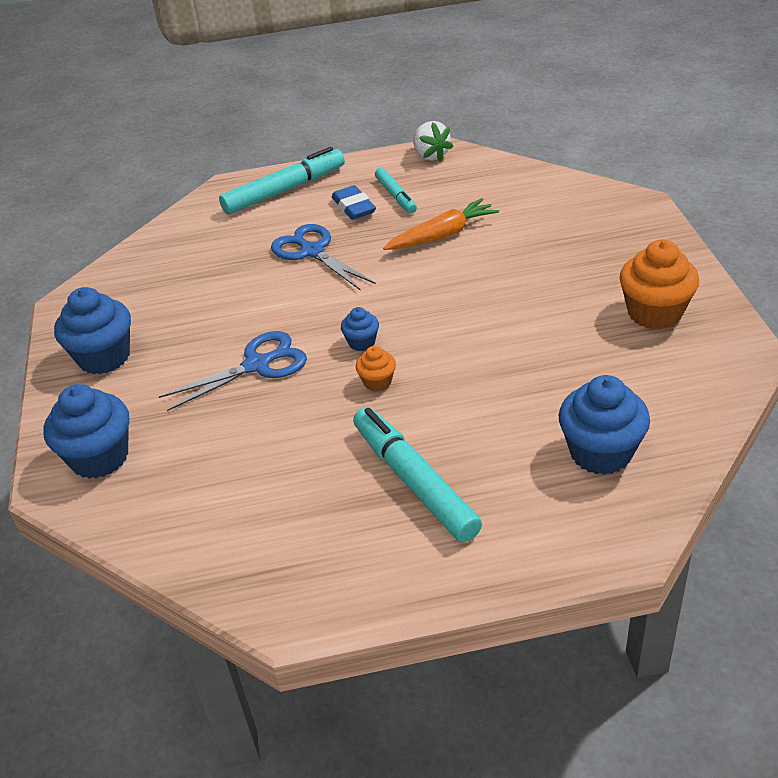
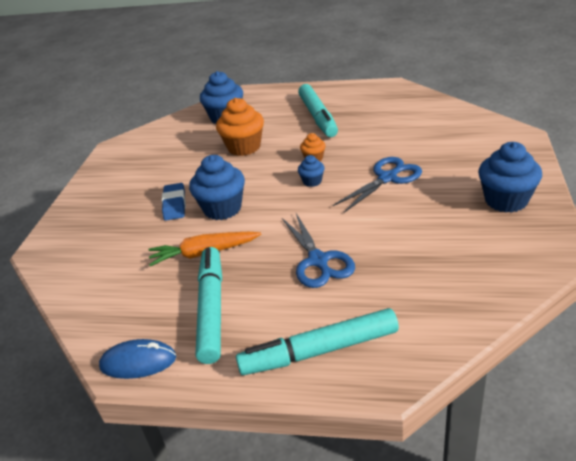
camera: 160 degrees left, 5 degrees down
blue cupcake [43,384,129,479] -> blue cupcake moved to [189,155,245,220]
blue scissors [159,331,307,411] -> blue scissors turned 150 degrees clockwise [333,157,422,213]
blue eraser [331,185,376,220] -> blue eraser moved to [162,183,186,221]
turquoise marker [375,168,417,213] -> turquoise marker [196,247,222,364], size x1.75
white strawberry [413,121,453,162] -> blue mouse [99,339,176,379]
orange cupcake [619,239,699,330] -> orange cupcake moved to [216,98,264,156]

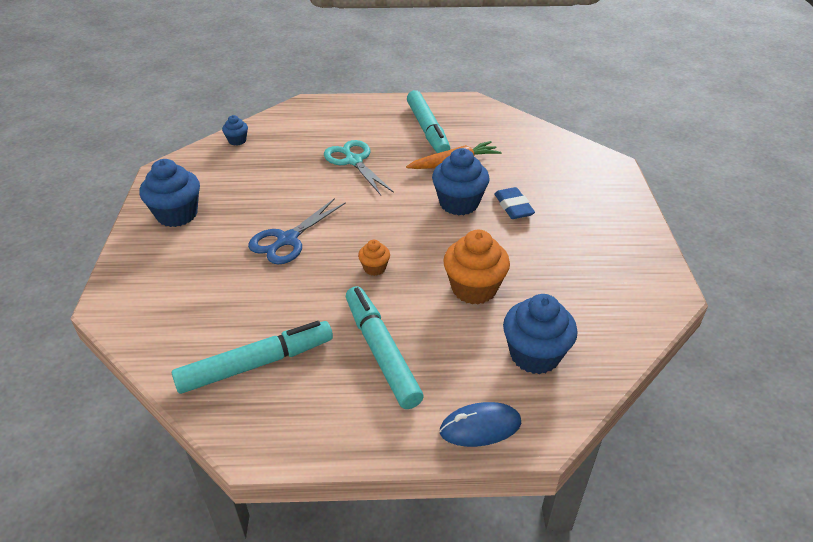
camera: 165 degrees right, 5 degrees up
blue mouse [99,339,176,379] -> blue mouse moved to [440,402,521,447]
turquoise marker [236,308,399,375] -> turquoise marker moved to [172,321,333,394]
blue scissors [282,213,355,288] -> turquoise scissors [324,140,394,195]
blue cupcake [298,155,325,187] -> blue cupcake moved to [222,115,248,145]

